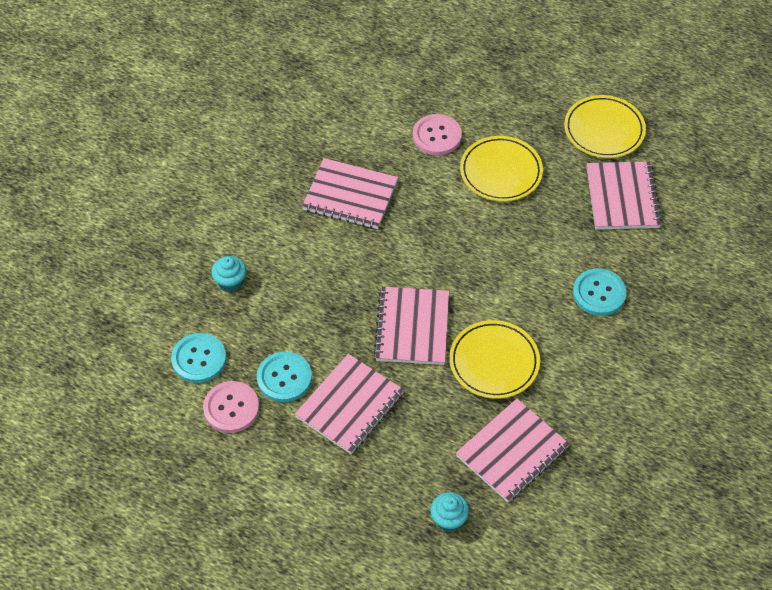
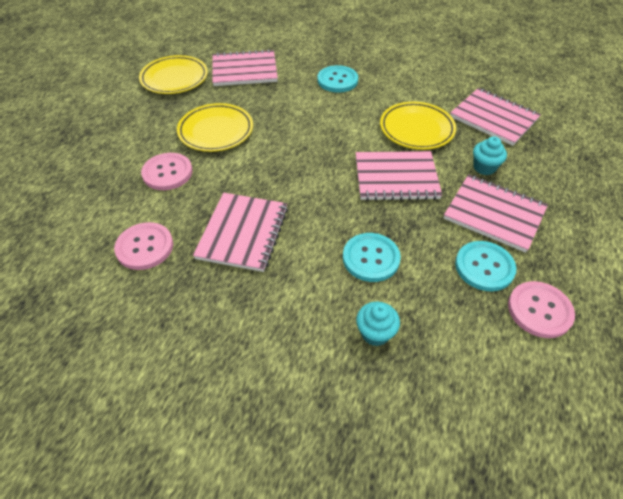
camera: 95 degrees left, 5 degrees down
turquoise button [171,333,226,383] -> turquoise button moved to [343,233,401,282]
turquoise cupcake [430,492,469,532] -> turquoise cupcake moved to [473,136,507,175]
none -> pink button [114,222,173,270]

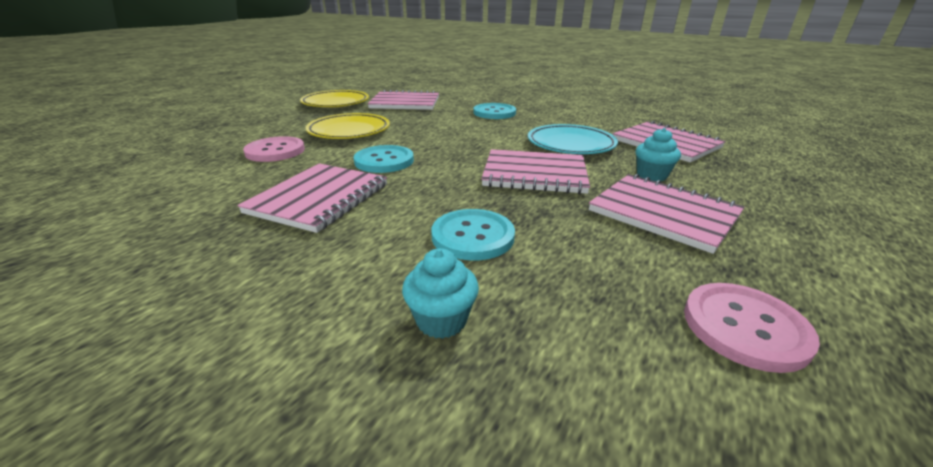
camera: 10 degrees right, 20 degrees down
pink button [114,222,173,270] -> none
yellow plate [380,102,456,150] -> turquoise plate [528,124,618,154]
turquoise button [455,241,516,291] -> turquoise button moved to [354,145,414,173]

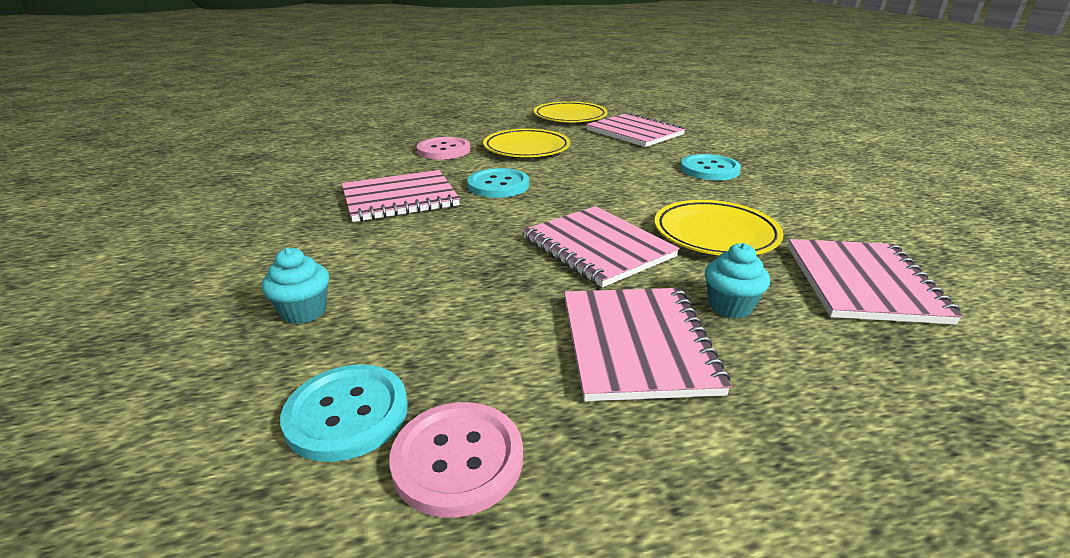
camera: 45 degrees right, 0 degrees up
turquoise button [431,209,515,261] -> turquoise button moved to [280,365,408,462]
turquoise plate [528,124,618,154] -> yellow plate [654,200,783,255]

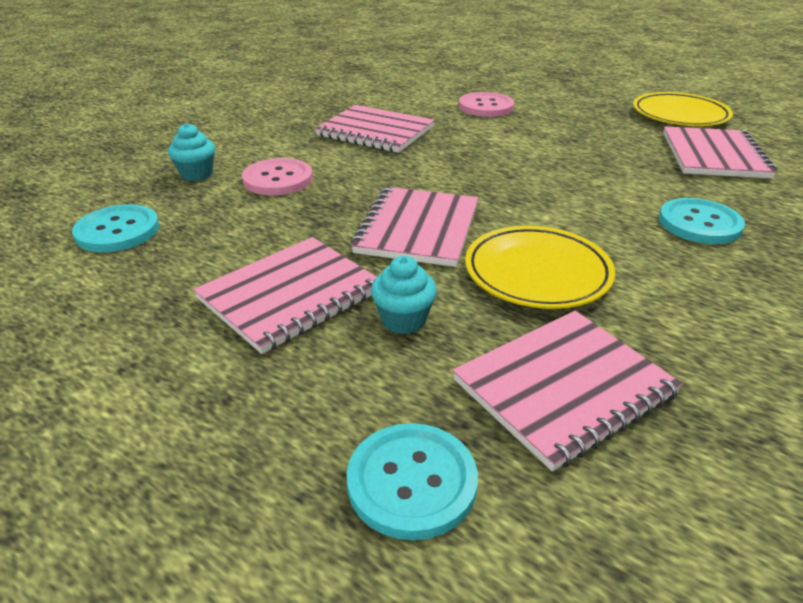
camera: 50 degrees right, 5 degrees up
pink button [389,402,523,518] -> pink button moved to [242,158,313,195]
turquoise button [467,168,529,198] -> turquoise button moved to [347,423,478,540]
yellow plate [483,129,570,157] -> none

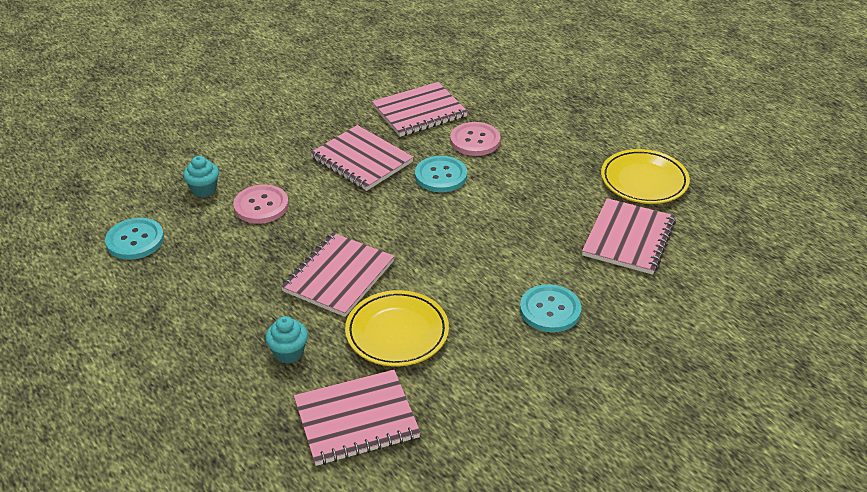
camera: 15 degrees right, 5 degrees up
pink notebook [193,237,377,354] -> pink notebook moved to [372,82,468,137]
turquoise button [347,423,478,540] -> turquoise button moved to [415,156,467,192]

